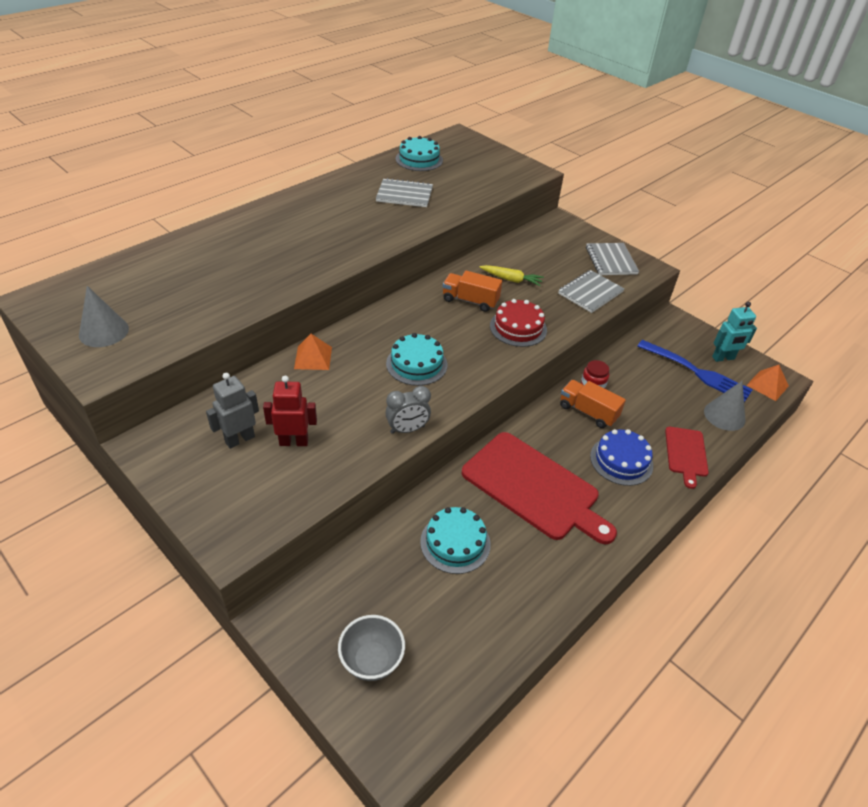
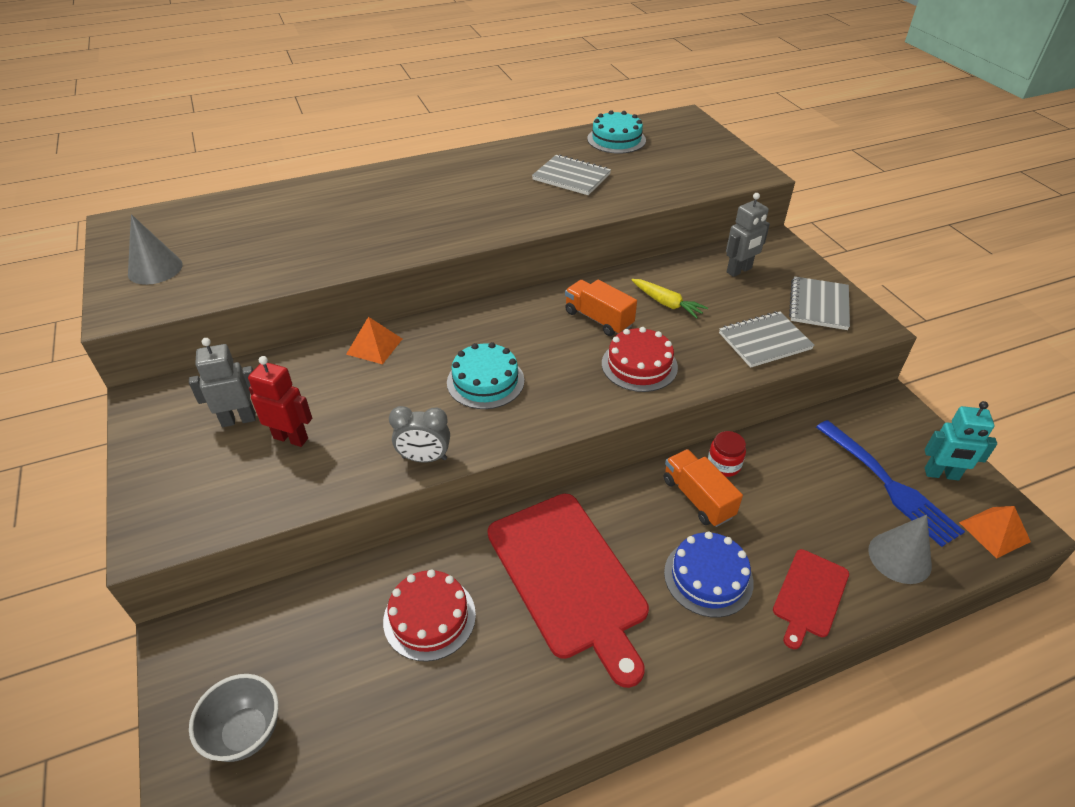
camera: 25 degrees right, 0 degrees up
turquoise cake [420,507,491,574] -> red cake [383,569,476,662]
none -> grey robot [726,193,770,277]

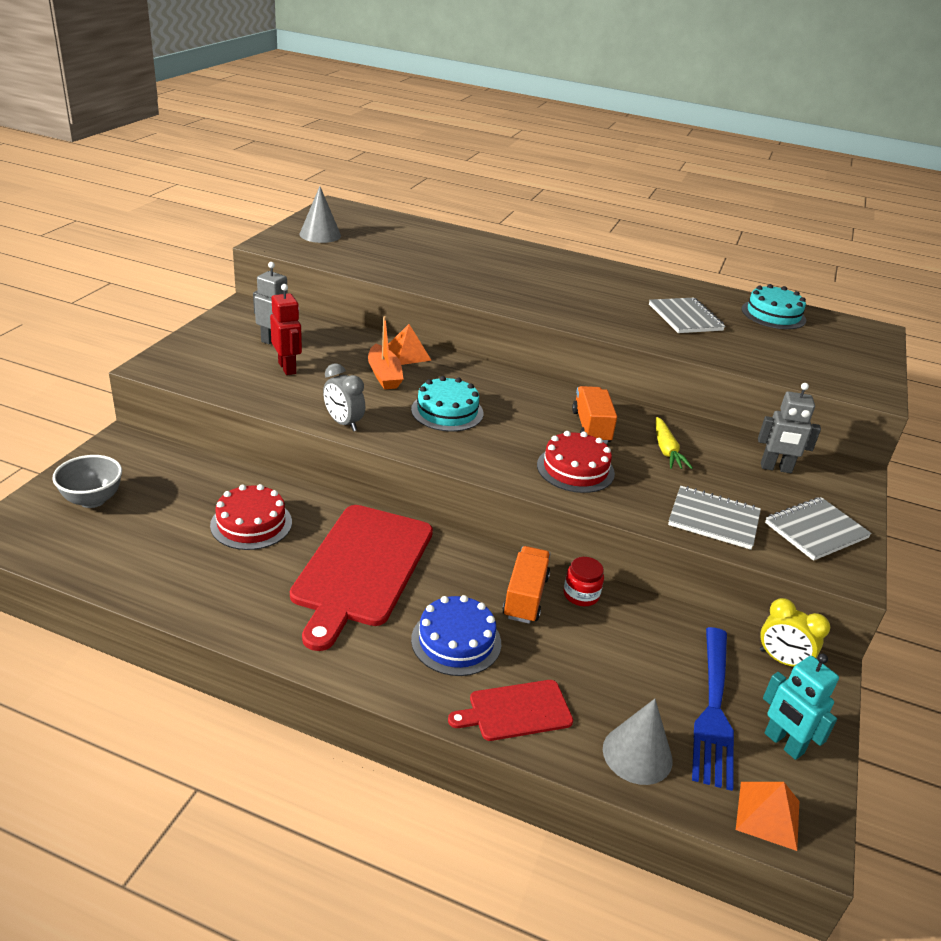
camera: 40 degrees right, 10 degrees down
none -> orange boat [368,316,403,389]
none -> yellow clock [760,598,830,667]

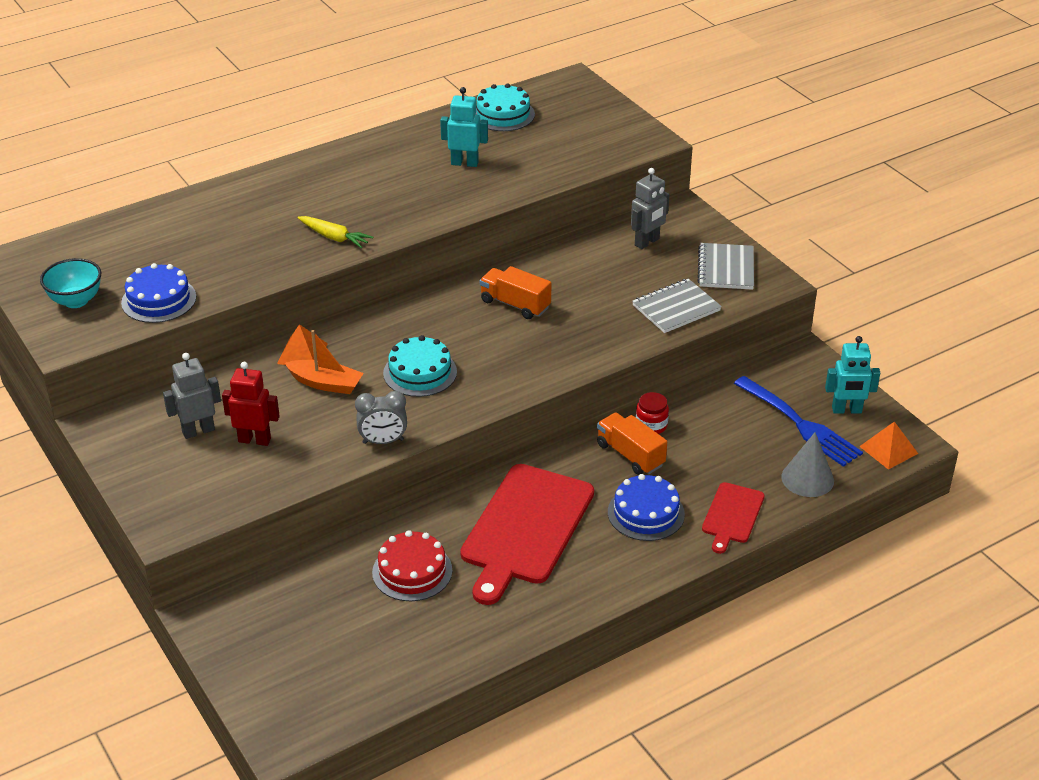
camera: 50 degrees left, 5 degrees up
grey bowl [52,455,122,508] -> none
red cutting board [290,505,433,651] -> red cutting board turned 60 degrees clockwise [460,464,594,605]
grey cone [299,186,341,243] -> turquoise bowl [40,258,101,308]
red cake [537,431,615,493] -> none
grey notebook [649,298,725,333] -> turquoise robot [440,87,488,167]
yellow carrot [655,417,693,469] -> yellow carrot moved to [298,216,373,248]
yellow clock [760,598,830,667] -> none
none -> blue cake [121,263,196,323]

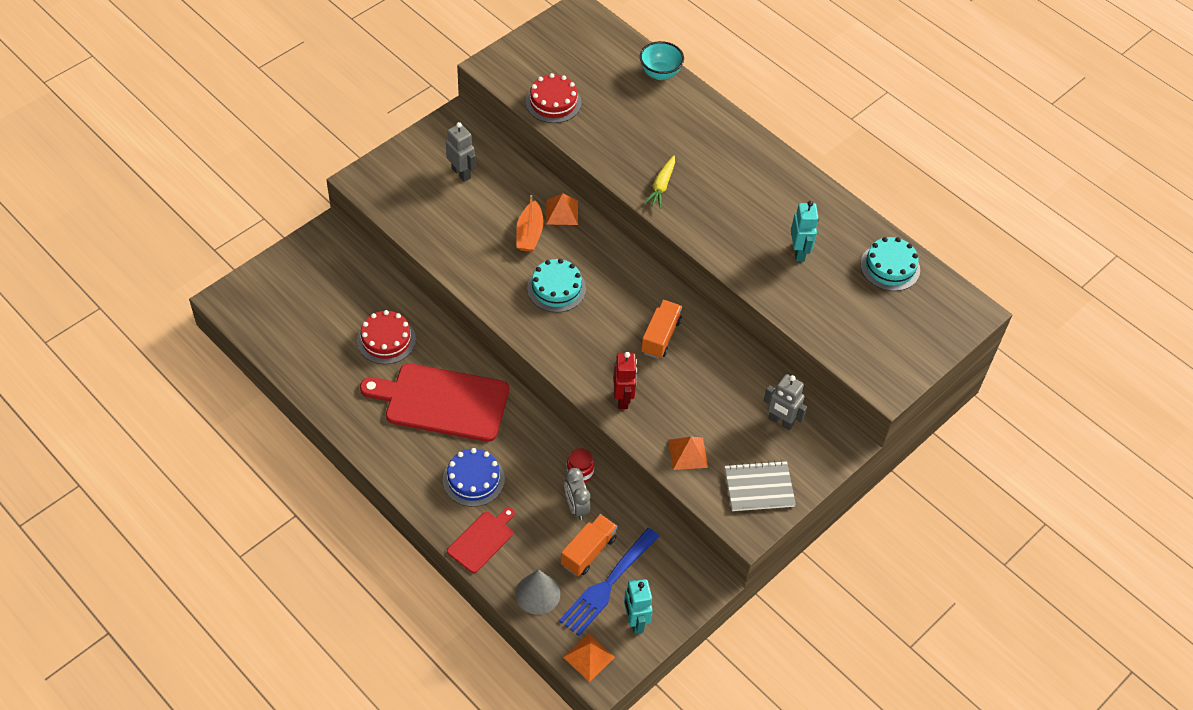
camera: 75 degrees right, 15 degrees up
turquoise bowl [40,258,101,308] -> turquoise bowl moved to [640,41,684,80]
blue cake [121,263,196,323] -> red cake [526,73,581,123]
red robot [222,362,280,446] -> red robot moved to [613,352,637,409]
grey clock [355,391,407,444] -> grey clock moved to [564,468,590,520]
orange truck [597,412,667,475] -> orange truck moved to [561,514,618,576]
grey notebook [632,279,722,333] -> orange pyramid [669,437,708,470]
red cutting board [702,482,765,554] -> red cutting board turned 120 degrees clockwise [447,507,515,573]

